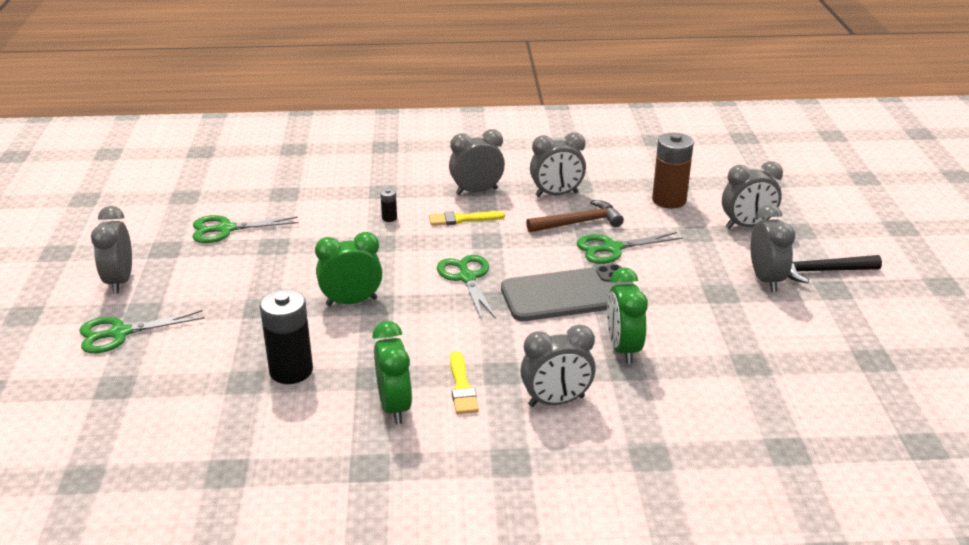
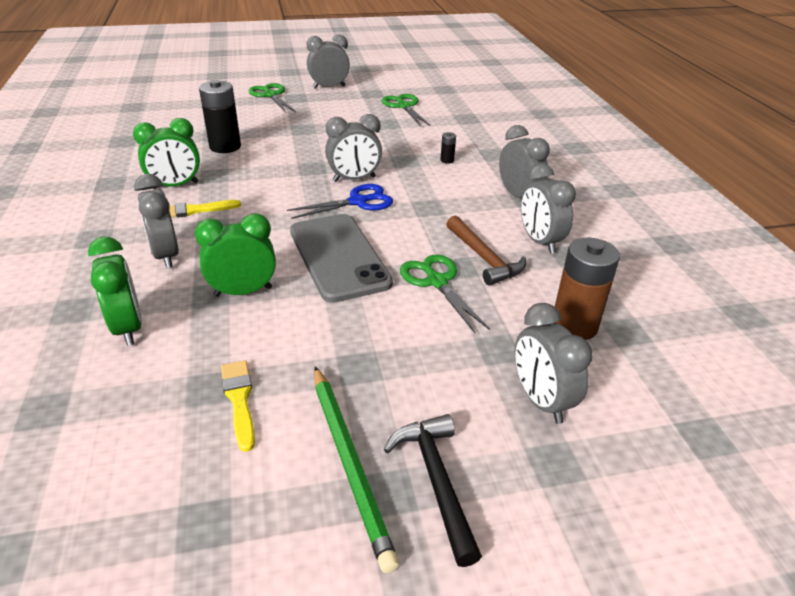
camera: 80 degrees right, 5 degrees up
green clock [315,232,382,306] -> green clock moved to [88,237,142,346]
yellow brush [429,211,505,226] -> yellow brush moved to [221,360,255,452]
green scissors [437,255,496,321] -> blue scissors [287,184,393,219]
grey clock [751,204,795,292] -> grey clock moved to [325,114,382,182]
none -> green pencil [314,366,399,573]

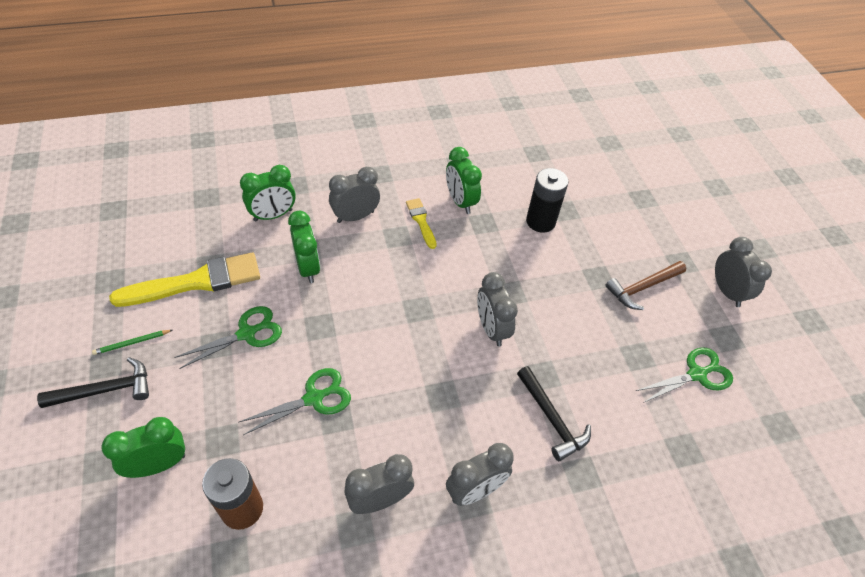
camera: 85 degrees right, 15 degrees up
yellow brush [221,360,255,452] -> yellow brush [109,252,260,307], size x1.97
green scissors [248,83,296,113] -> green scissors moved to [174,306,282,369]
blue scissors [287,184,393,219] -> none
grey phone [290,214,393,303] -> none
green pencil [314,366,399,573] -> green pencil [92,330,172,355], size x0.49
black battery [440,132,456,164] -> black hammer [517,366,591,461]
brown hammer [446,215,526,286] -> brown hammer moved to [605,261,686,310]
grey clock [515,303,593,424] -> green clock [102,417,185,478]

